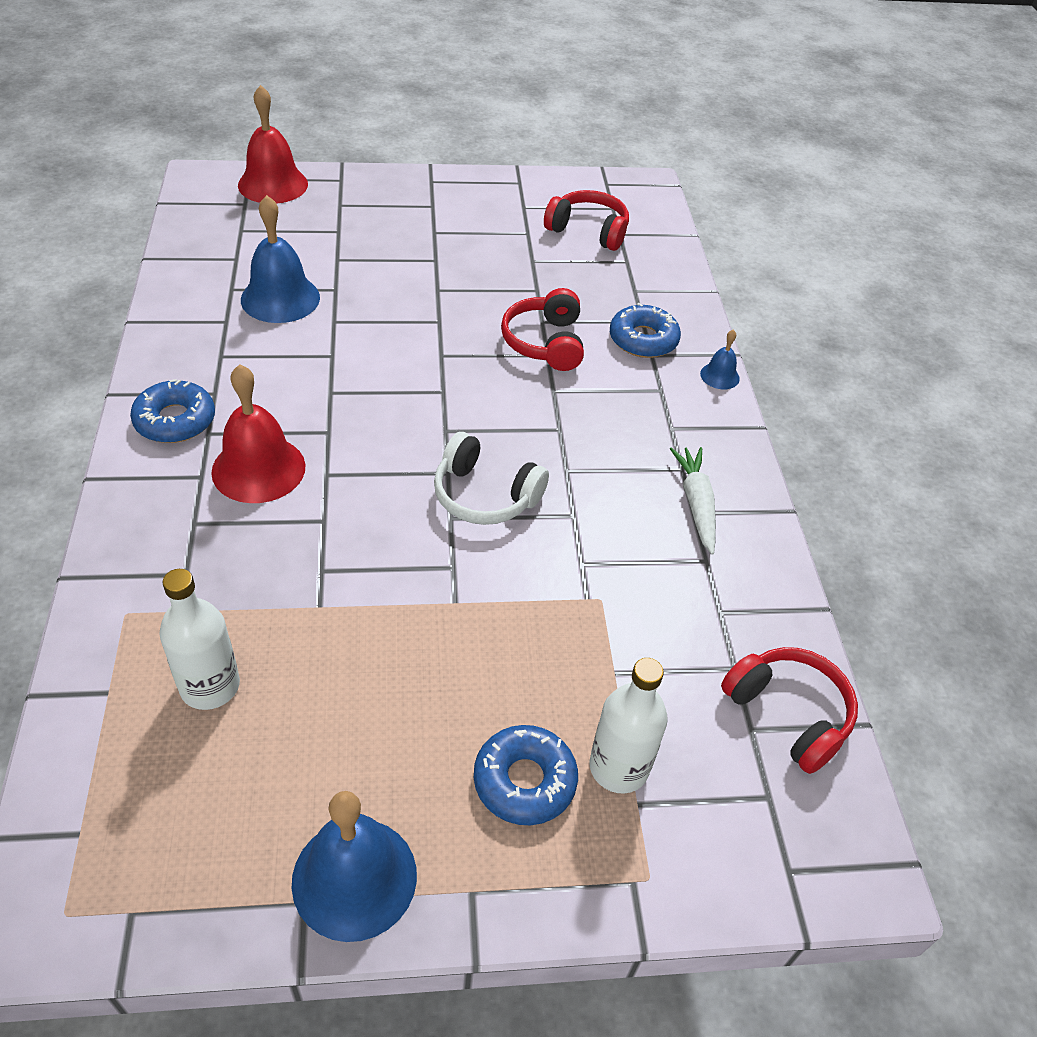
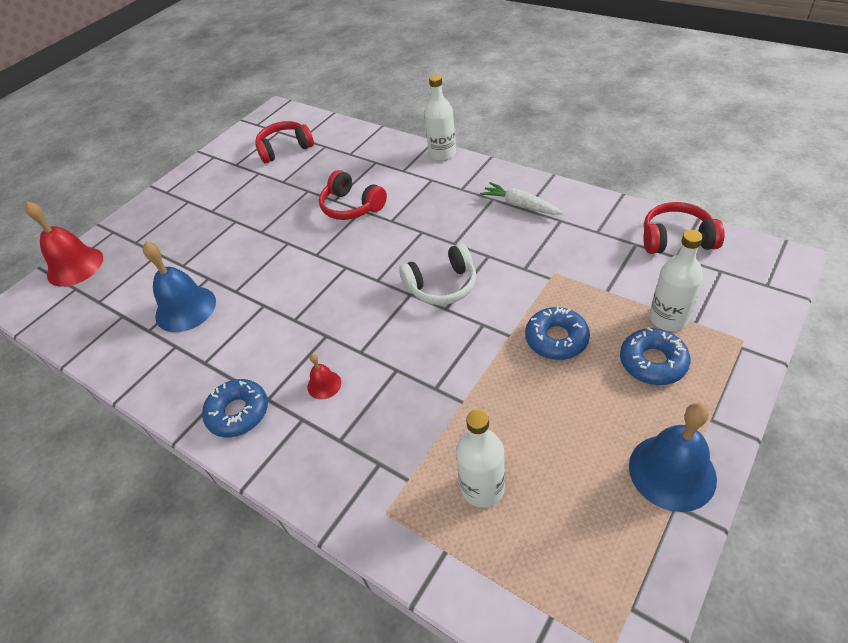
camera: 40 degrees left, 0 degrees up
red bell [211,364,305,503] -> red bell [308,354,341,399], size x0.49
blue donut [610,303,681,358] -> blue donut moved to [525,307,590,360]
blue bell [700,330,740,389] -> white bottle [424,75,456,161]

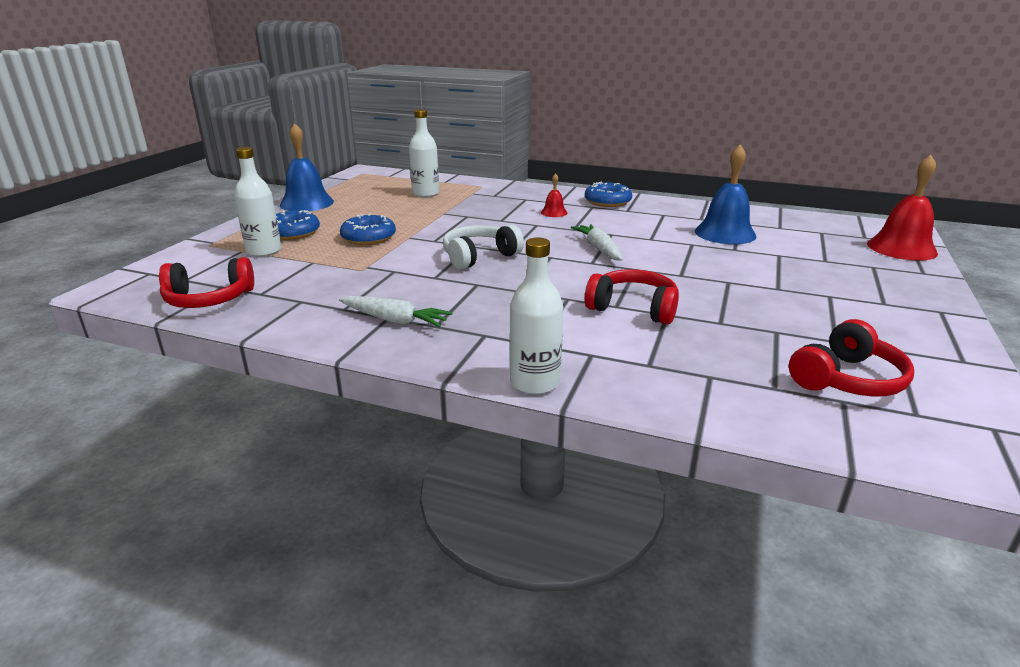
camera: 160 degrees right, 20 degrees down
none -> white carrot [571,224,623,261]

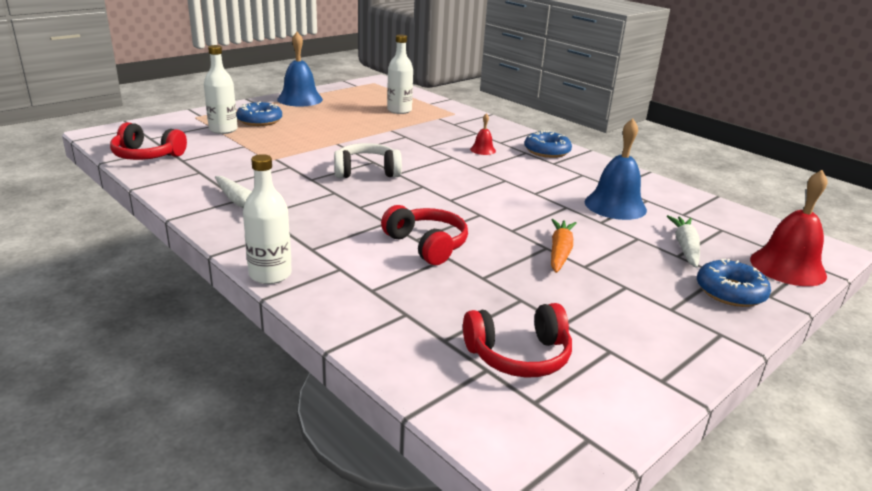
camera: 25 degrees right, 0 degrees up
blue donut [340,214,396,245] -> blue donut moved to [697,259,771,307]
white carrot [571,224,623,261] -> white carrot moved to [667,215,700,268]
none -> orange carrot [551,219,577,273]

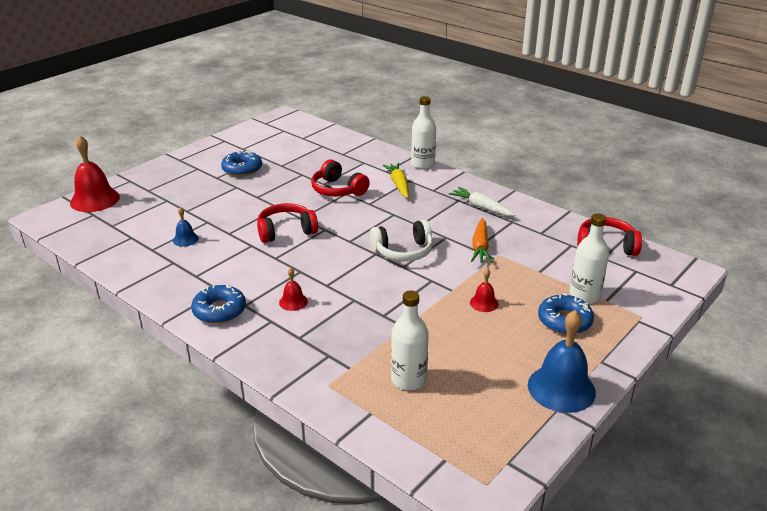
camera: 175 degrees right, 5 degrees up
red headphones [463,303,572,378] -> red headphones moved to [257,203,318,243]
orange carrot [551,219,577,273] -> orange carrot moved to [471,218,492,263]
blue bell [585,118,647,220] -> blue bell [173,207,199,247], size x0.49
white carrot [667,215,700,268] -> none
blue donut [697,259,771,307] -> blue donut moved to [221,150,262,176]
none -> yellow carrot [383,163,409,198]
none -> red bell [470,269,499,312]

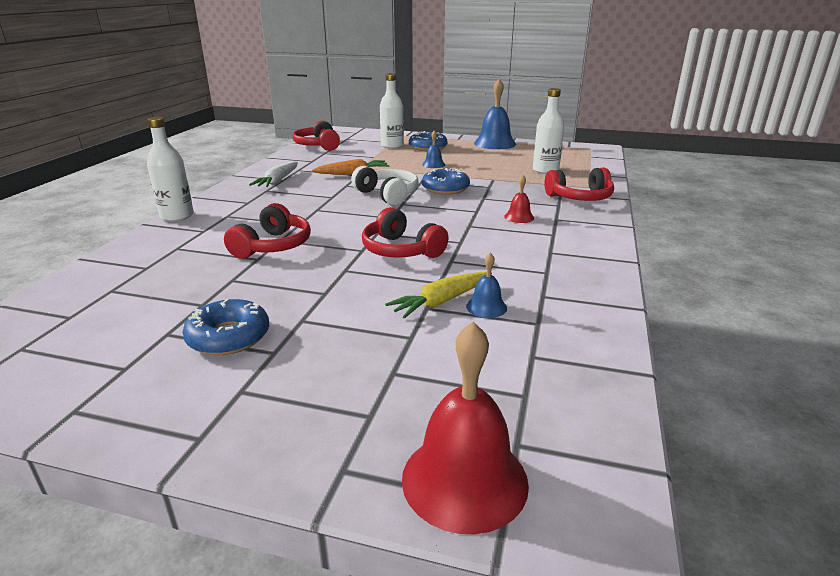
camera: 115 degrees left, 5 degrees down
blue donut [191,285,246,324] -> blue donut moved to [422,168,470,195]
yellow carrot [383,163,409,198] -> yellow carrot moved to [385,272,492,319]
red bell [470,269,499,312] -> blue bell [422,130,445,168]
none -> red headphones [544,167,614,201]

